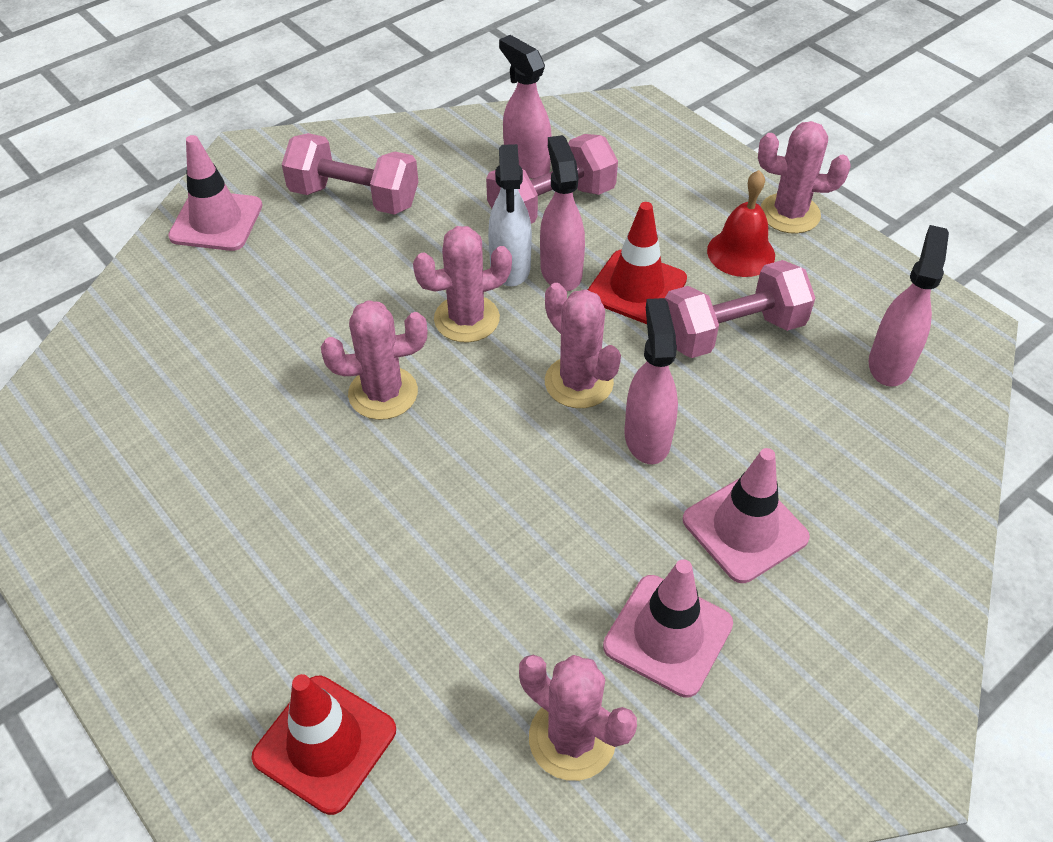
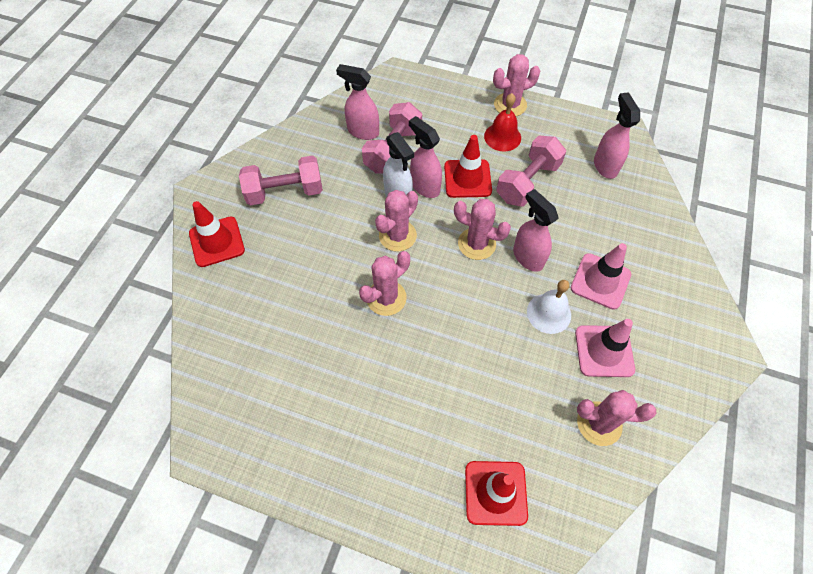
camera: 30 degrees left, 10 degrees up
pink traffic cone [168,135,262,251] -> red traffic cone [189,201,245,267]
none -> white bell [527,280,571,334]

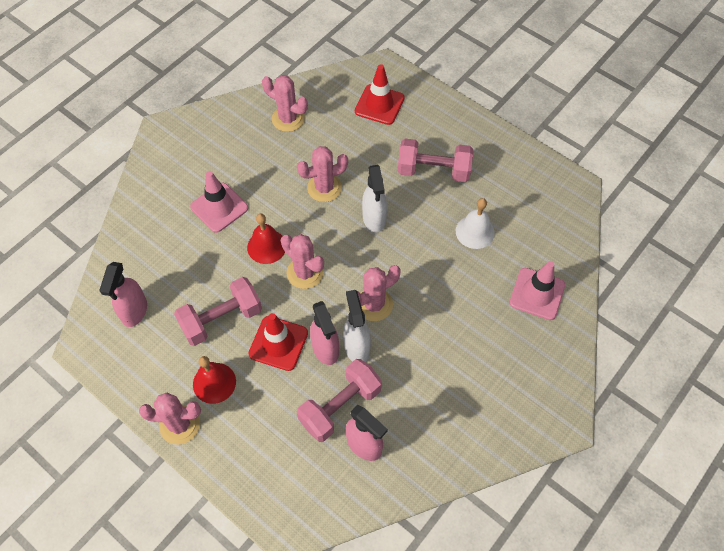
camera: 160 degrees left, 0 degrees up
red traffic cone [189,201,245,267] -> none
pink dumbbell [239,156,323,206] -> pink dumbbell moved to [398,139,473,182]
pink cactus [359,251,410,316] -> pink cactus moved to [297,146,348,202]
pink spray bottle [513,189,559,272] -> red bell [247,213,285,264]
white bell [527,280,571,334] -> white bell moved to [456,198,495,249]
pink traffic cone [575,319,635,377] -> pink traffic cone moved to [510,261,565,320]
none -> white spray bottle [362,165,387,232]

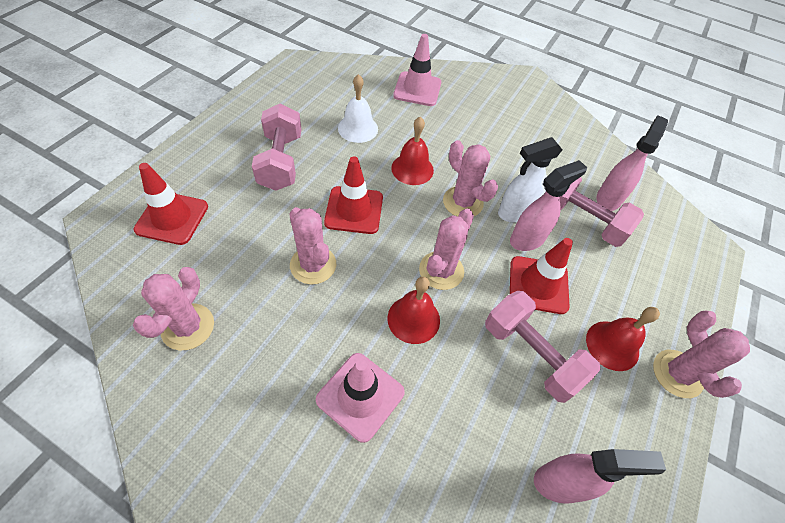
camera: 105 degrees left, 5 degrees down
white spray bottle [362,165,387,232] -> red traffic cone [324,156,383,234]
none -> red bell [391,117,434,185]

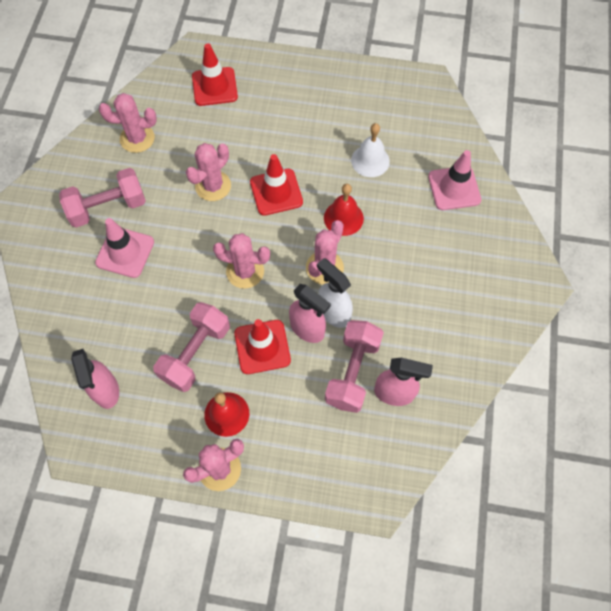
camera: 75 degrees right, 10 degrees up
pink dumbbell [252,104,301,191] -> pink dumbbell moved to [59,168,146,228]
red bell [388,277,440,344] -> none

